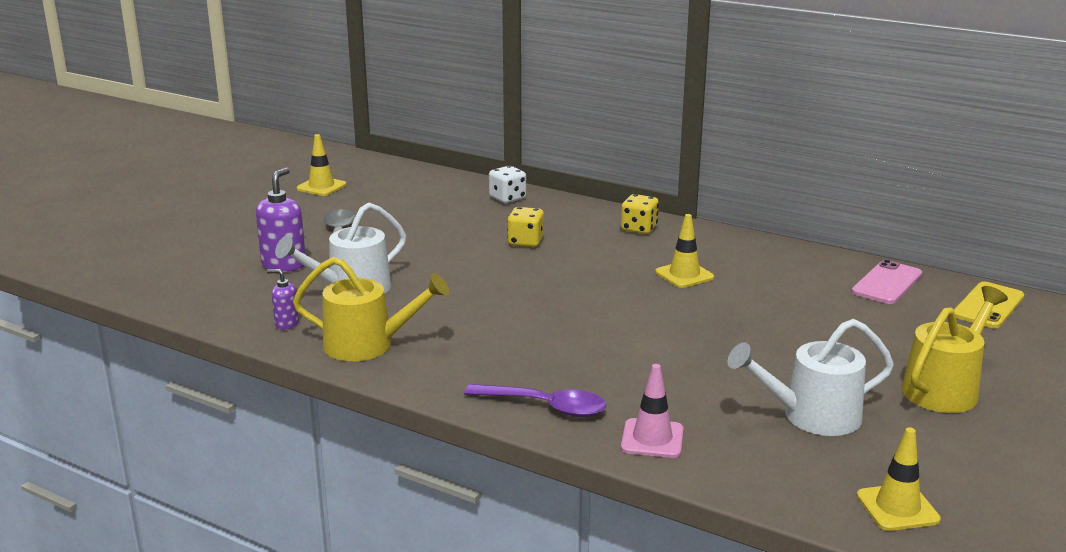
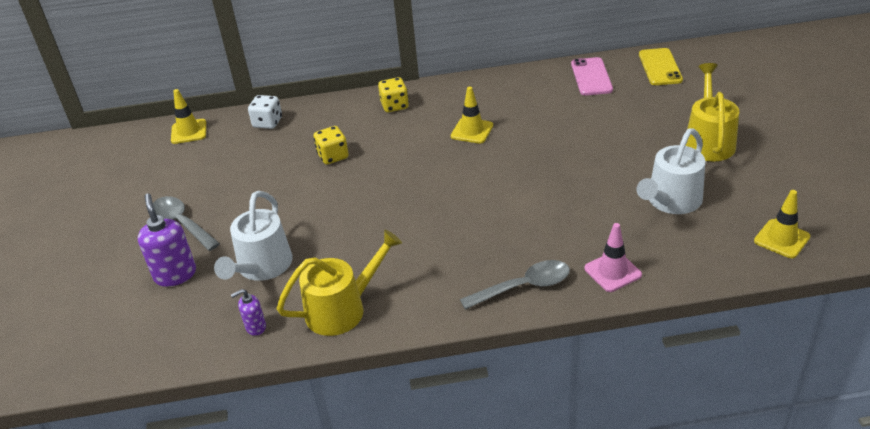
camera: 35 degrees left, 15 degrees up
yellow traffic cone [297,134,346,196] -> yellow traffic cone moved to [171,89,206,144]
purple spoon [464,384,607,417] -> grey spoon [460,260,570,310]

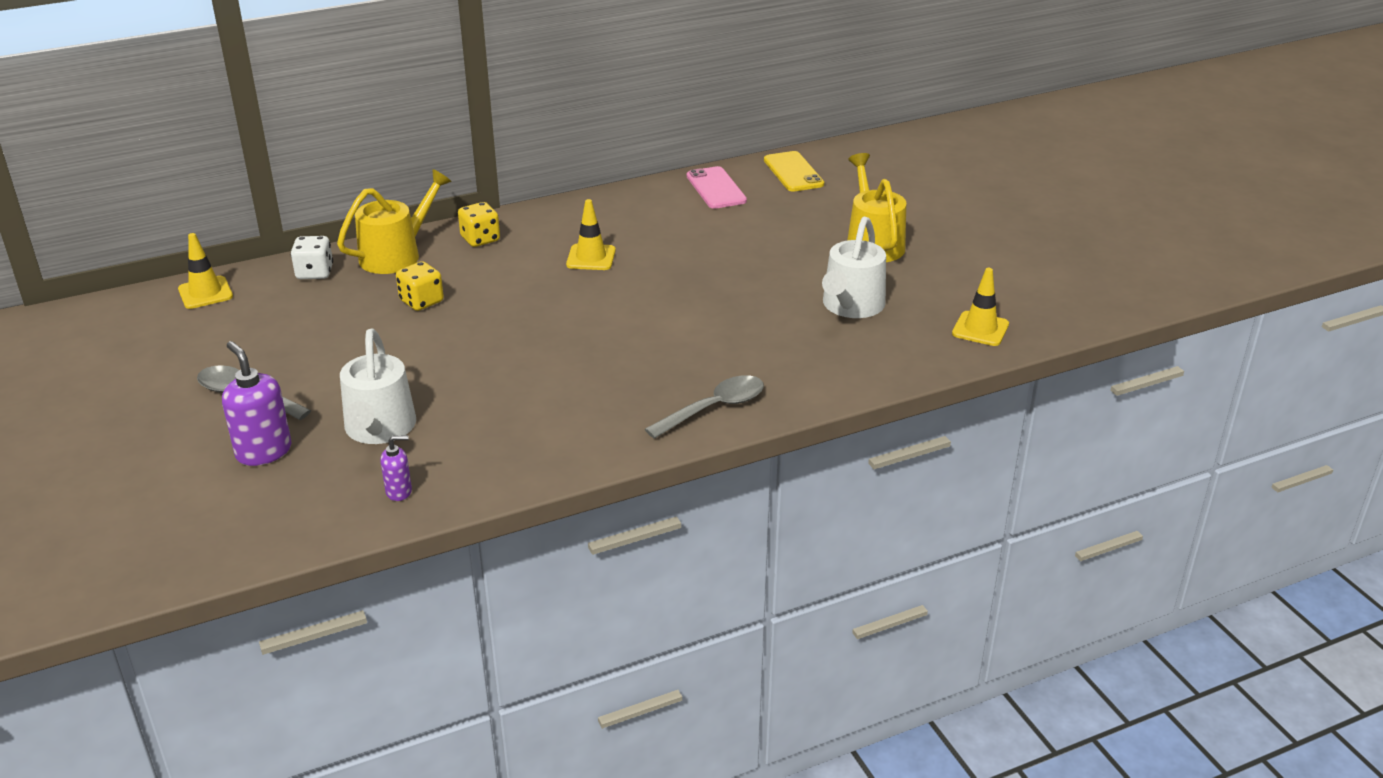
camera: 20 degrees left, 5 degrees down
purple soap dispenser [231,289,266,336] -> purple soap dispenser turned 150 degrees counterclockwise [380,435,412,501]
yellow watering can [277,230,402,336] -> yellow watering can moved to [337,169,452,274]
pink traffic cone [584,223,642,292] -> none

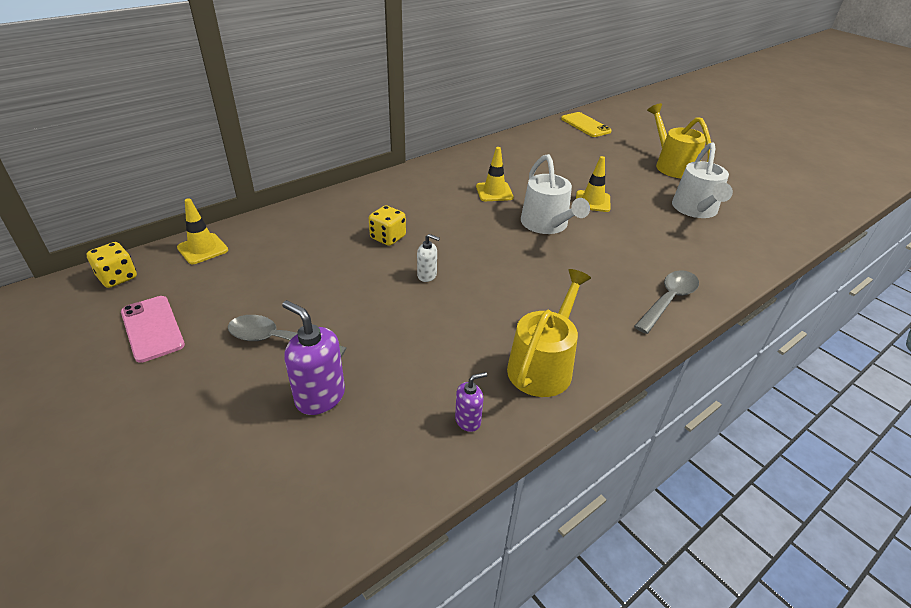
camera: 15 degrees left, 5 degrees up
white dice [291,236,333,279] -> none
yellow watering can [337,169,452,274] -> yellow watering can moved to [507,269,591,397]
white watering can [340,329,416,444] -> white watering can moved to [521,154,590,234]
yellow dice [458,202,500,247] -> yellow dice moved to [87,242,137,288]
pink phone [687,166,747,209] -> pink phone moved to [121,296,185,363]
yellow traffic cone [952,268,1009,346] -> yellow traffic cone moved to [576,156,611,212]
none -> white soap dispenser [417,234,440,282]

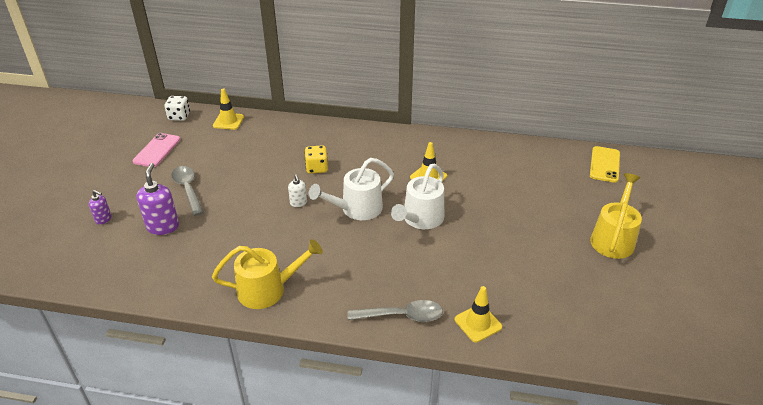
camera: 50 degrees right, 0 degrees up
yellow dice [87,242,137,288] -> white dice [165,96,190,121]
purple soap dispenser [455,372,487,432] -> purple soap dispenser moved to [89,190,112,225]
yellow traffic cone [576,156,611,212] -> yellow traffic cone moved to [455,286,502,342]
white watering can [672,142,733,218] -> white watering can moved to [309,158,394,220]

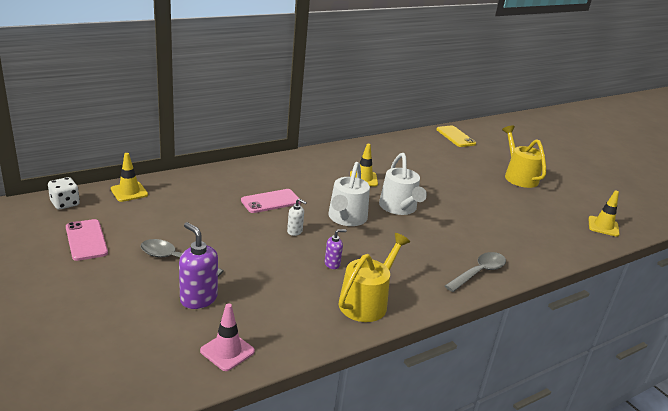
camera: 45 degrees left, 10 degrees down
purple soap dispenser [89,190,112,225] -> purple soap dispenser moved to [325,229,347,269]
yellow dice [304,145,328,174] -> pink phone [241,189,301,213]
yellow traffic cone [455,286,502,342] -> yellow traffic cone moved to [588,191,620,237]
none -> pink traffic cone [200,303,255,371]

